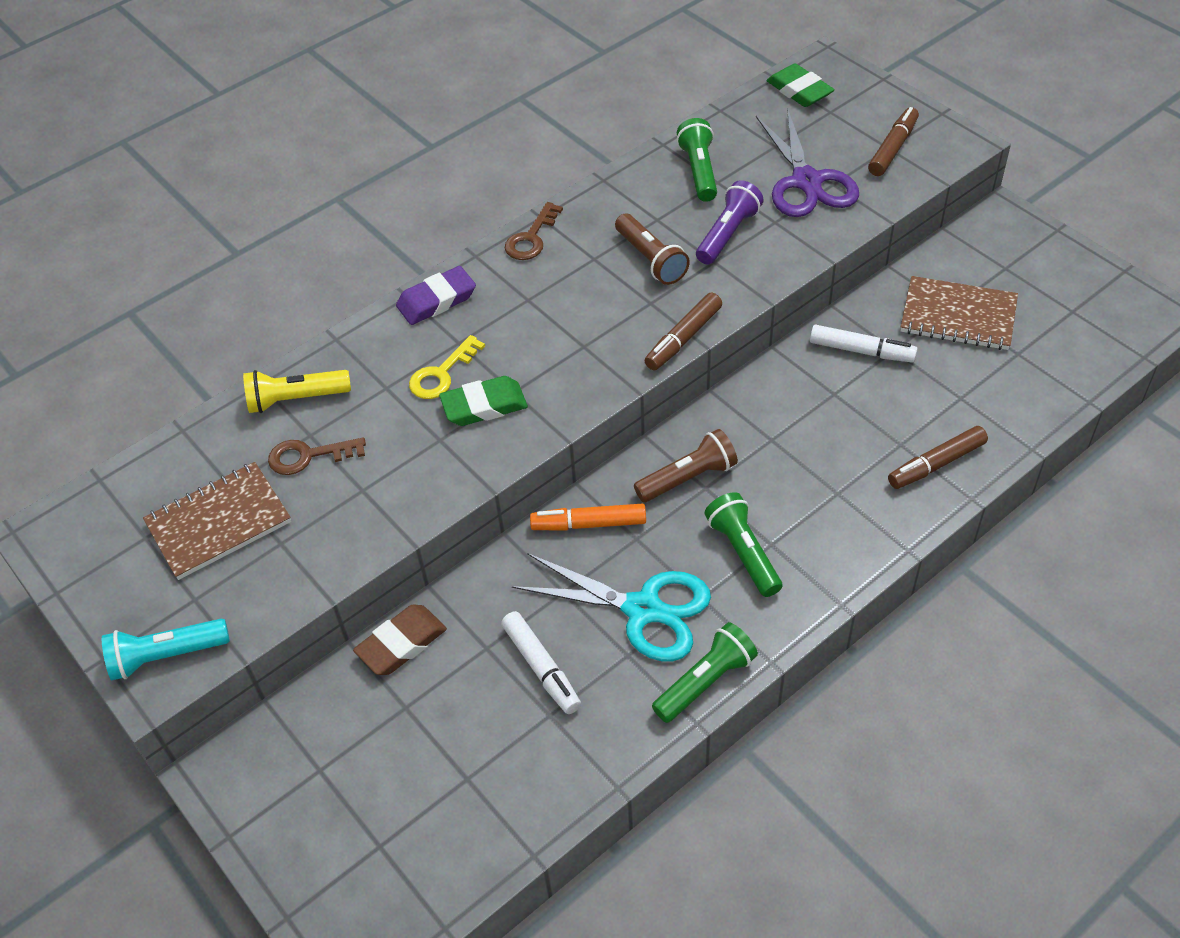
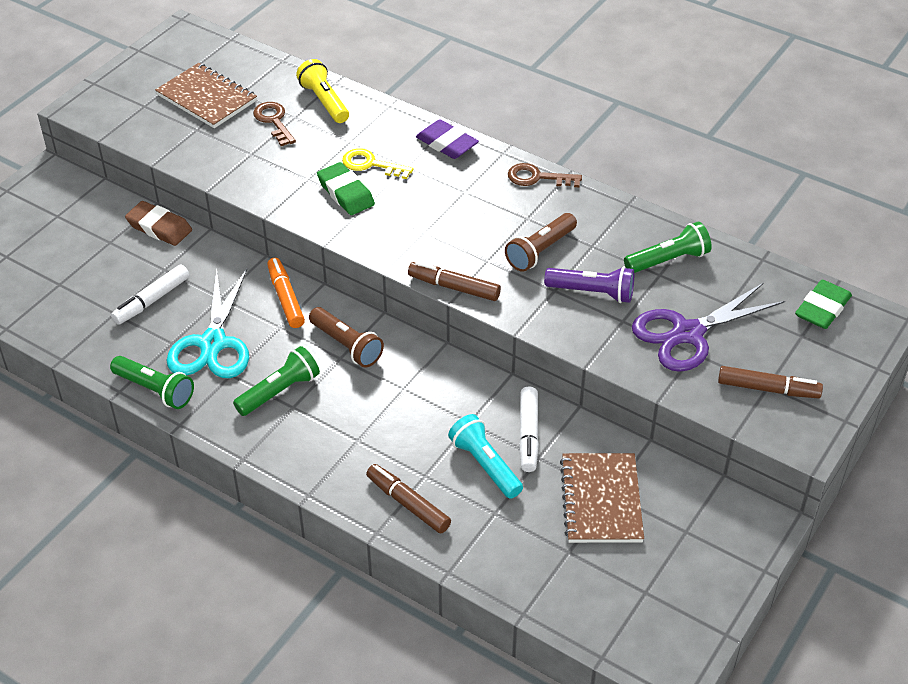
camera: 70 degrees right, 5 degrees down
turquoise flashlight [102,619,230,680] -> turquoise flashlight moved to [448,414,523,499]

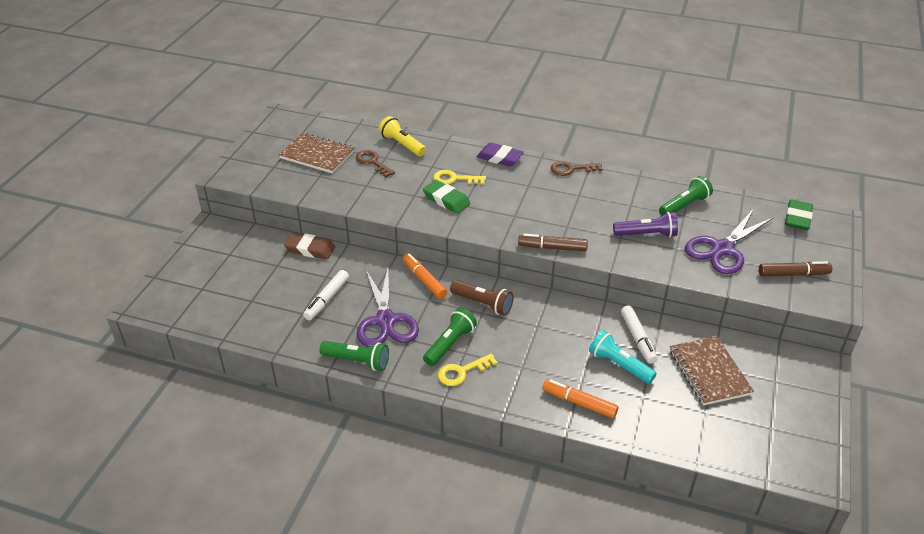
camera: 15 degrees left, 5 degrees down
turquoise scissors [167,269,249,378] -> purple scissors [357,268,419,347]
brown marker [366,464,451,534] -> orange marker [543,379,618,418]
brown flashlight [505,213,577,272] -> none
none -> yellow key [438,353,498,386]

